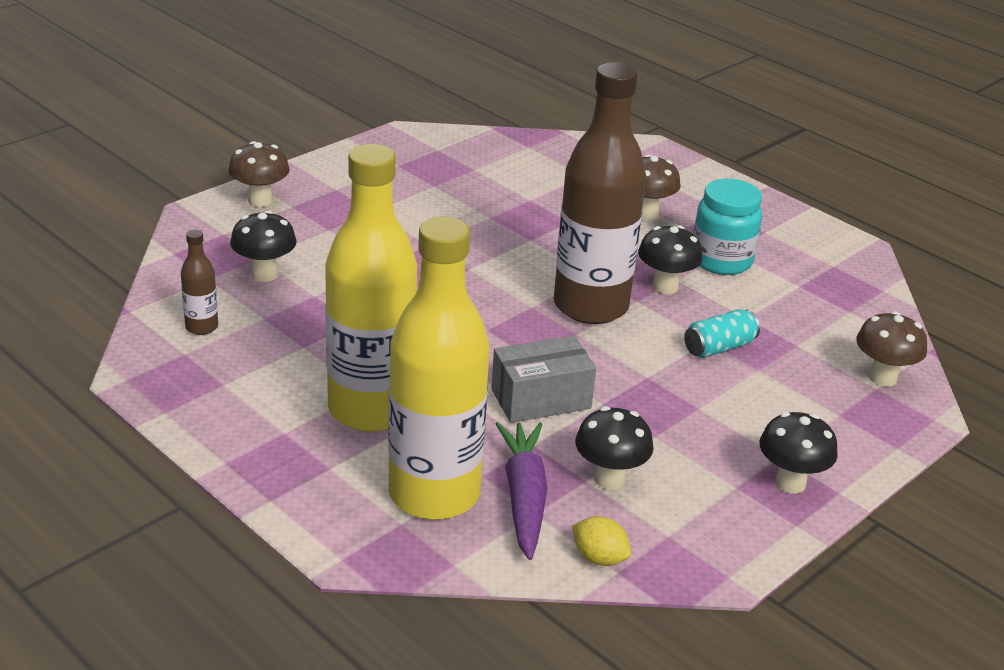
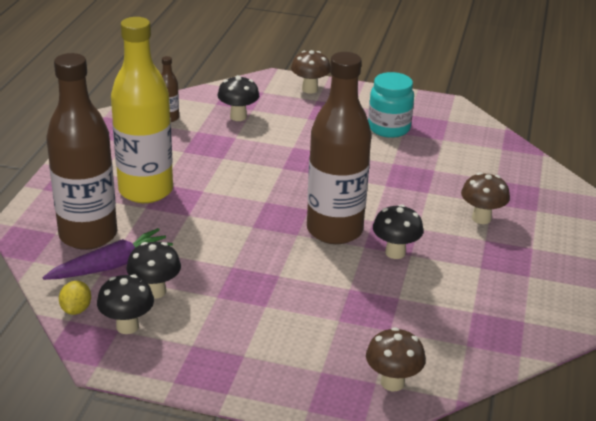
camera: 60 degrees right, 0 degrees up
yellow bottle [388,217,490,520] -> brown bottle [46,53,117,250]
grey box [491,336,596,423] -> none
turquoise can [684,309,760,358] -> none
turquoise jar [693,179,762,275] -> turquoise jar moved to [368,72,414,138]
black mushroom [759,412,838,494] -> black mushroom moved to [97,274,154,334]

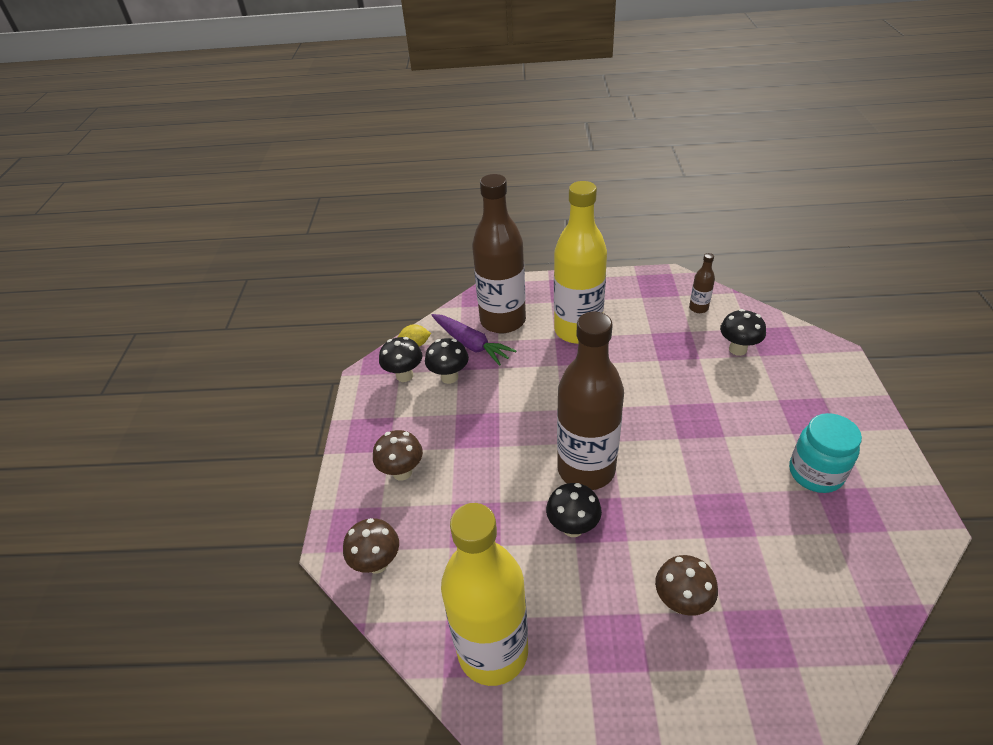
camera: 80 degrees right, 10 degrees up
brown mushroom [291,50,330,94] -> brown mushroom moved to [373,430,423,481]
none -> yellow bottle [441,503,528,686]

